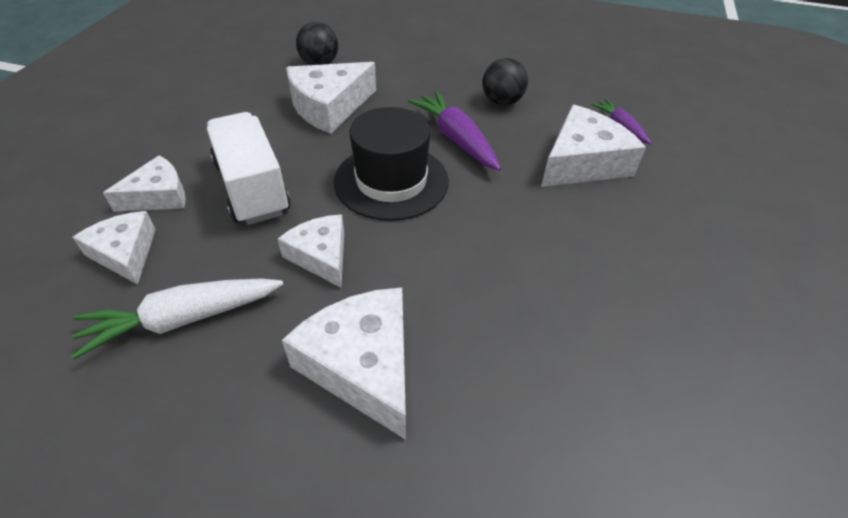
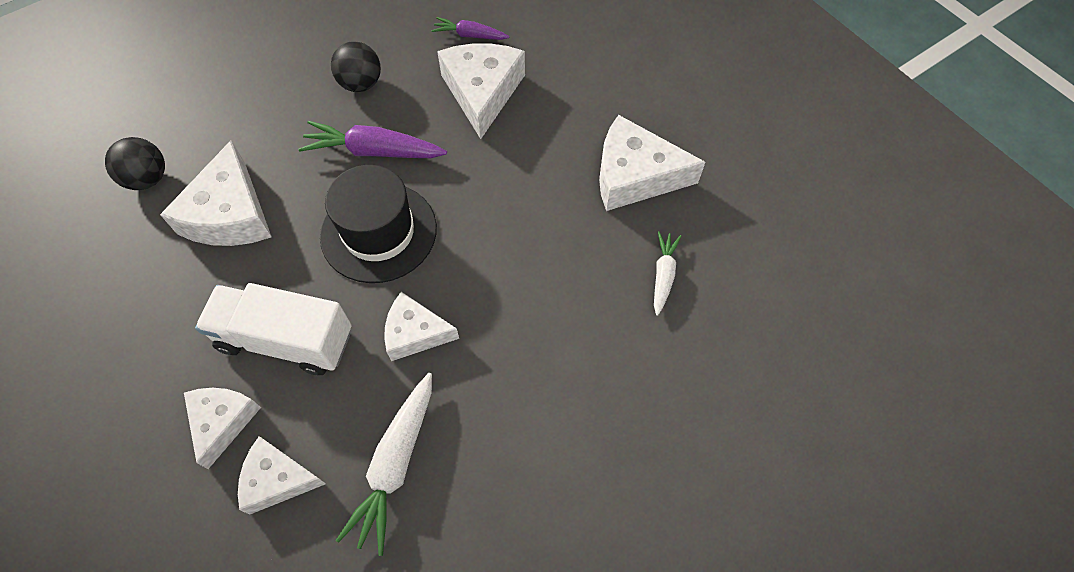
camera: 50 degrees left, 15 degrees up
white cheese [282,287,406,440] -> white cheese moved to [599,115,705,211]
none -> white carrot [654,231,682,316]

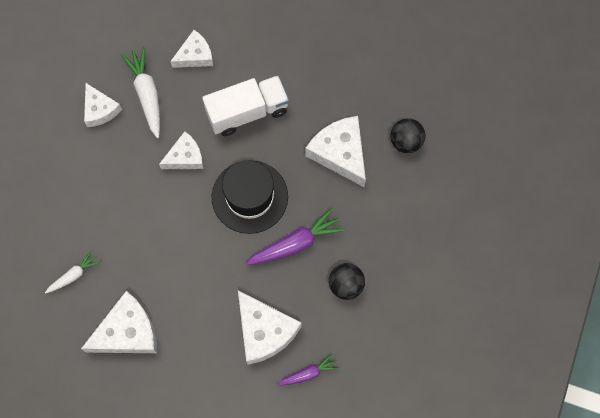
camera: 145 degrees right, 10 degrees up
white cheese [184,388,261,469] -> white cheese moved to [84,83,122,127]
white carrot [654,231,682,316] -> white carrot turned 105 degrees counterclockwise [45,250,101,294]

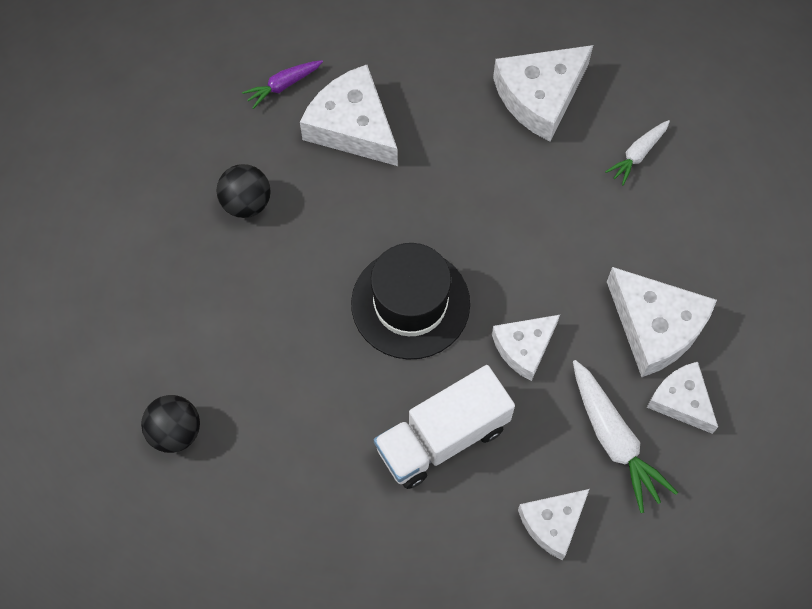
camera: 170 degrees right, 5 degrees down
purple carrot [246,208,345,265] -> none
white cheese [305,116,366,187] -> white cheese moved to [607,267,717,377]

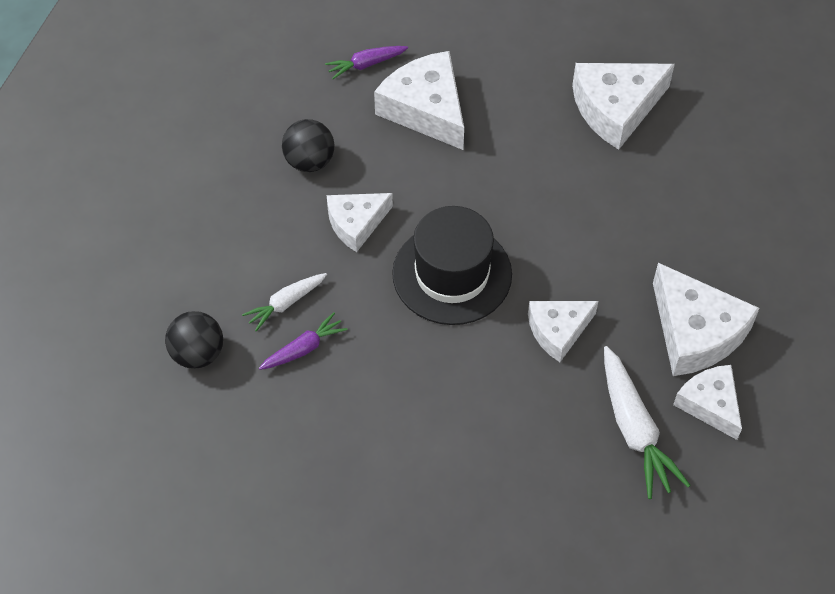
camera: 10 degrees right, 10 degrees down
white truck [374,365,515,489] -> none
white cheese [518,489,589,560] -> white cheese moved to [327,193,393,252]
white carrot [605,120,670,185] -> white carrot moved to [242,273,327,331]
none -> purple carrot [259,312,348,370]

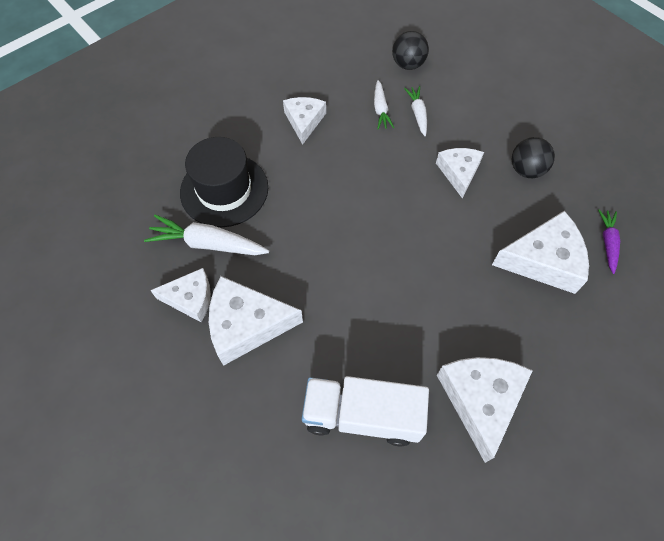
camera: 120 degrees right, 5 degrees up
purple carrot [259,312,348,370] -> white carrot [374,80,394,129]
black hat [392,206,512,325] -> black hat moved to [180,137,268,227]
white cheese [528,301,598,362] -> white cheese moved to [283,97,326,145]
none -> white truck [302,376,429,447]

